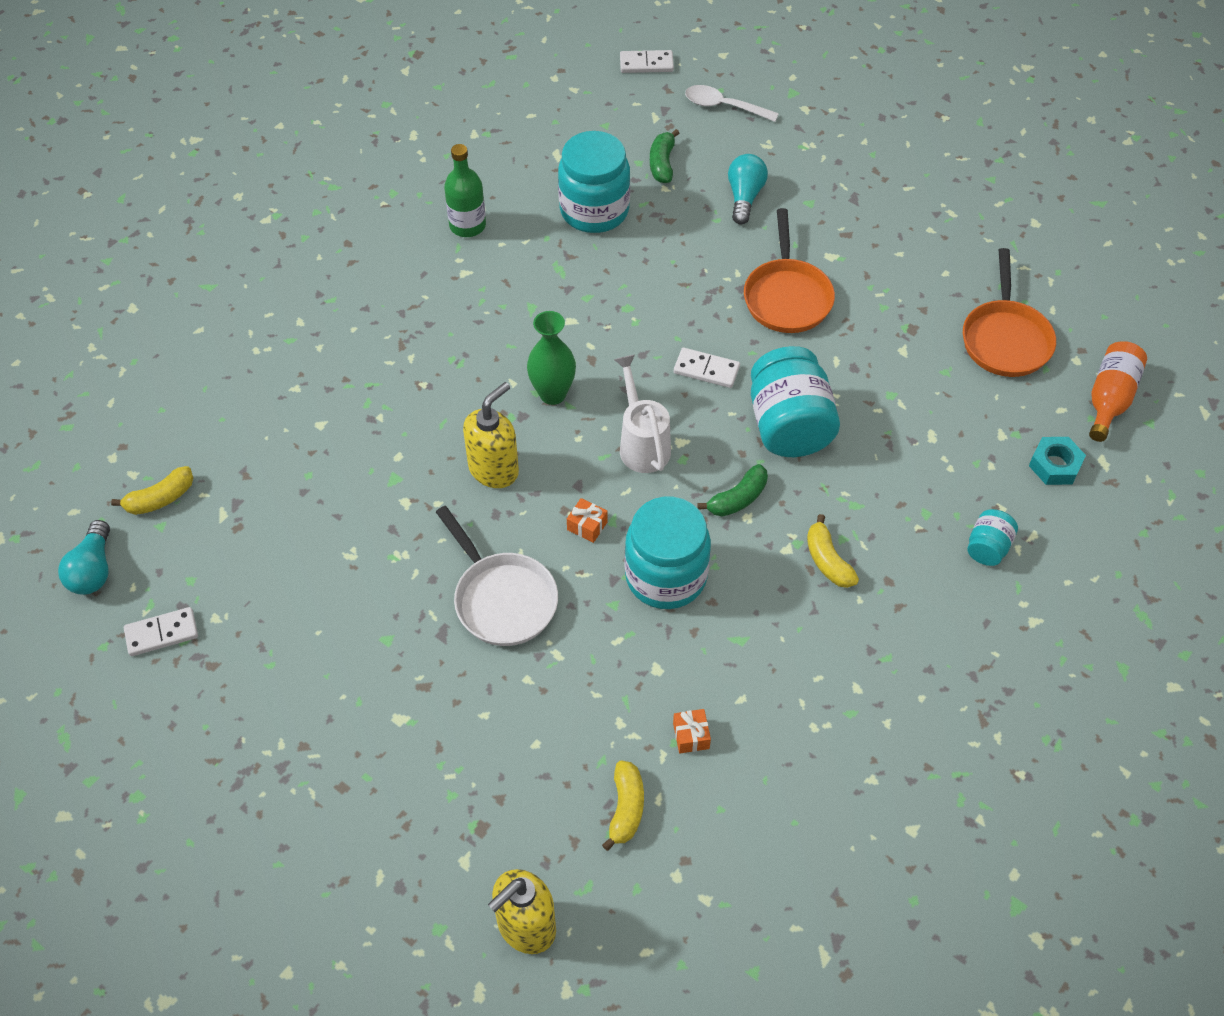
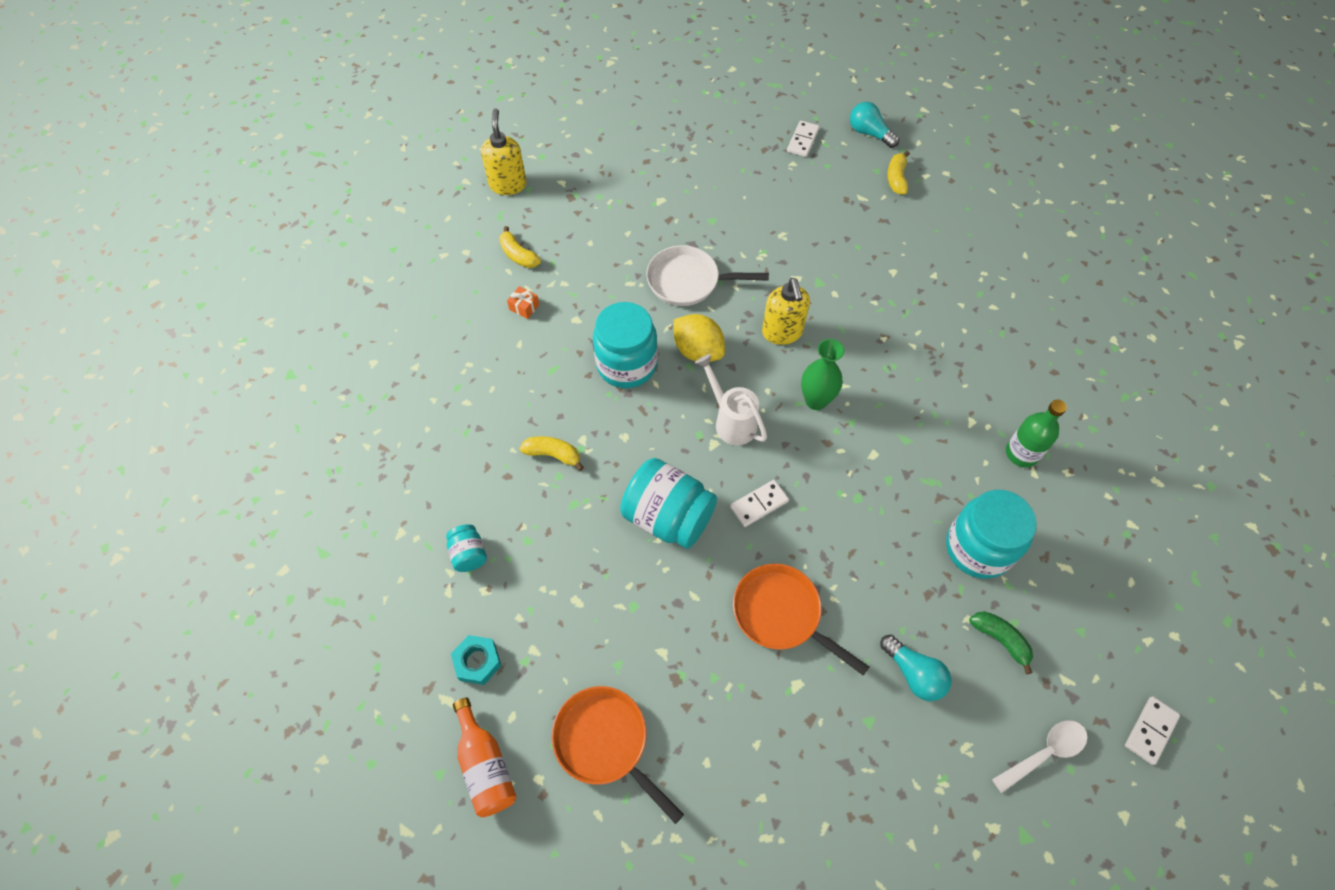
camera: 130 degrees right, 5 degrees up
orange gift [567,498,608,543] -> yellow lemon [674,314,725,362]
white watering can [614,355,671,473] -> white watering can turned 150 degrees counterclockwise [695,354,767,445]
green banana [697,464,768,517] -> none

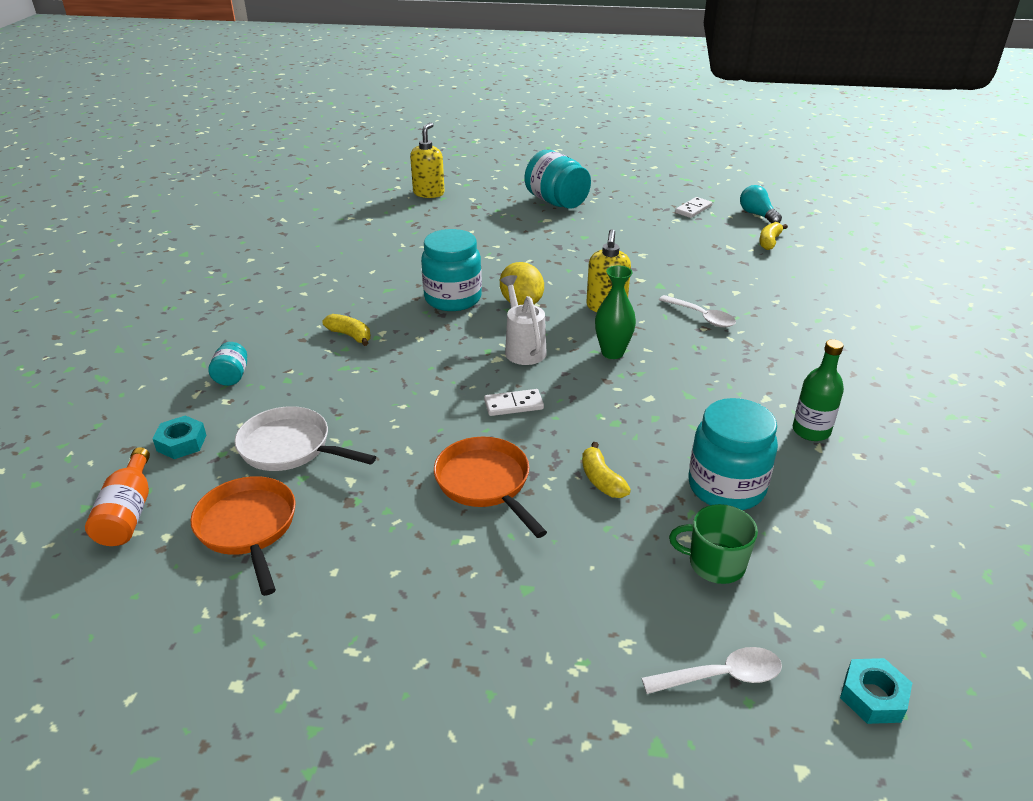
camera: 20 degrees right, 25 degrees down
yellow banana [499,226,541,268] -> yellow banana moved to [582,442,631,498]
orange gift [507,286,539,319] -> none
turquoise jar [620,458,717,549] -> turquoise jar moved to [525,150,591,209]
white pan [646,245,769,306] -> white pan moved to [234,406,376,471]
turquoise light bulb [880,635,951,701] -> none
green banana [969,611,1033,674] -> green mug [669,504,758,584]
white domino [1125,696,1180,765] -> turquoise nut [840,658,912,724]
none -> white spoon [659,295,736,327]

